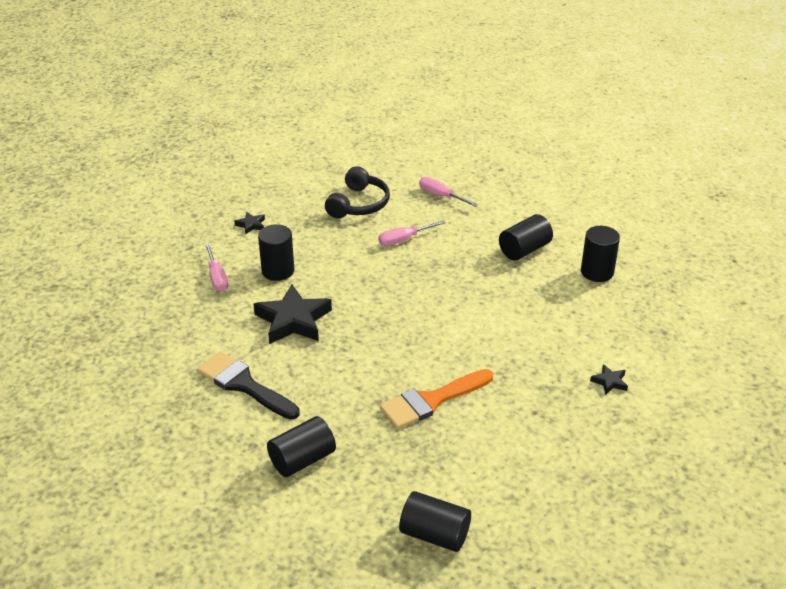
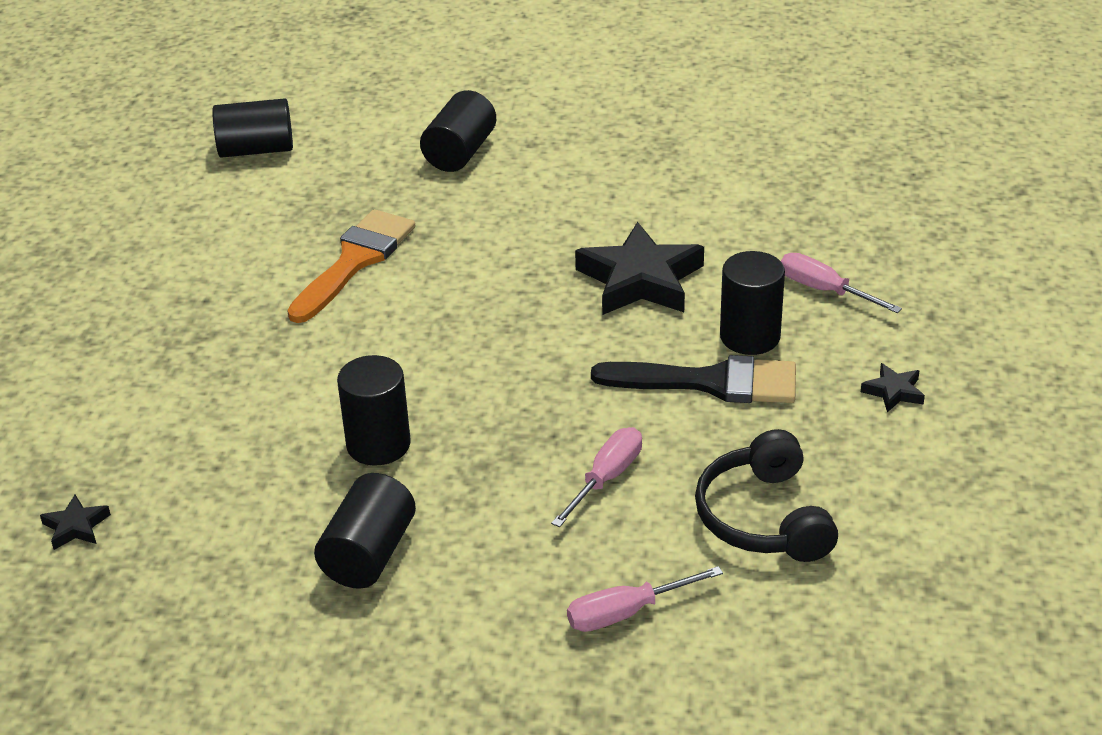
camera: 150 degrees right, 0 degrees up
black brush [197,351,300,420] -> black brush moved to [591,355,796,403]
pink screwdriver [419,177,478,207] -> pink screwdriver turned 150 degrees clockwise [567,566,723,632]
black cylinder [581,226,620,282] -> black cylinder moved to [337,355,411,465]
black star [590,364,628,395] -> black star moved to [40,495,111,550]

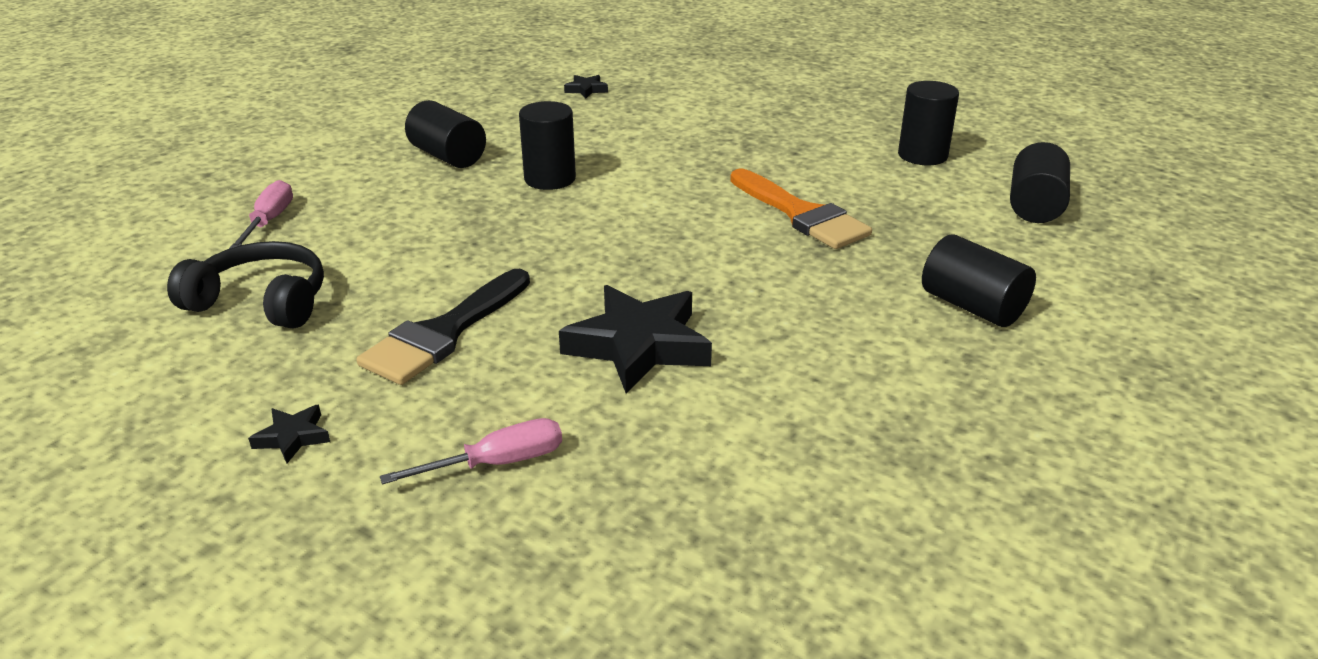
camera: 115 degrees right, 5 degrees down
pink screwdriver [551,427,642,527] -> none
black cylinder [720,251,785,355] -> black cylinder moved to [898,81,959,165]

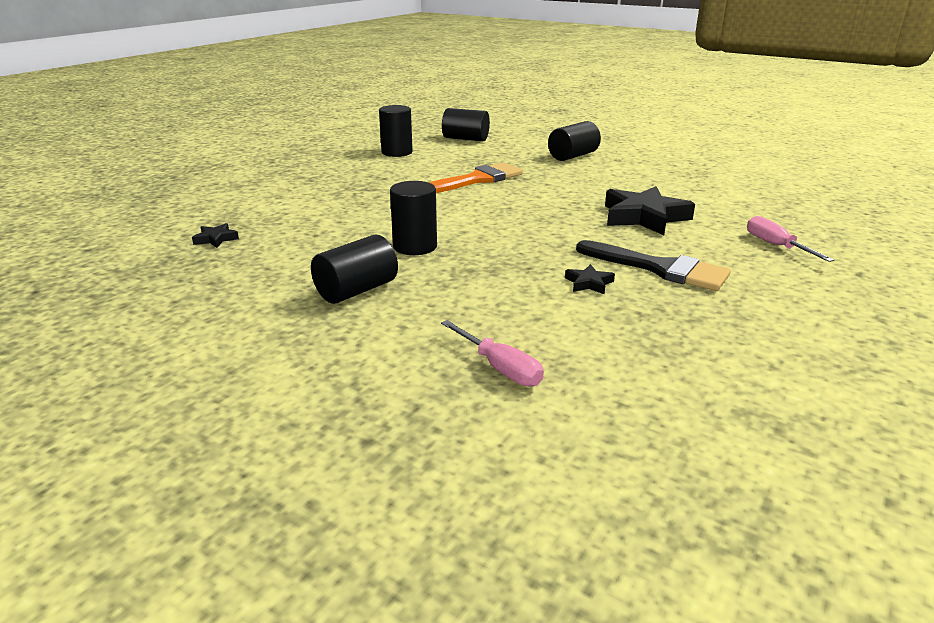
camera: 90 degrees left, 5 degrees down
black headphones [167,241,324,329] -> none
pink screwdriver [229,180,293,249] -> pink screwdriver turned 135 degrees counterclockwise [441,320,544,387]
black star [248,405,330,463] -> black star moved to [565,264,615,294]

